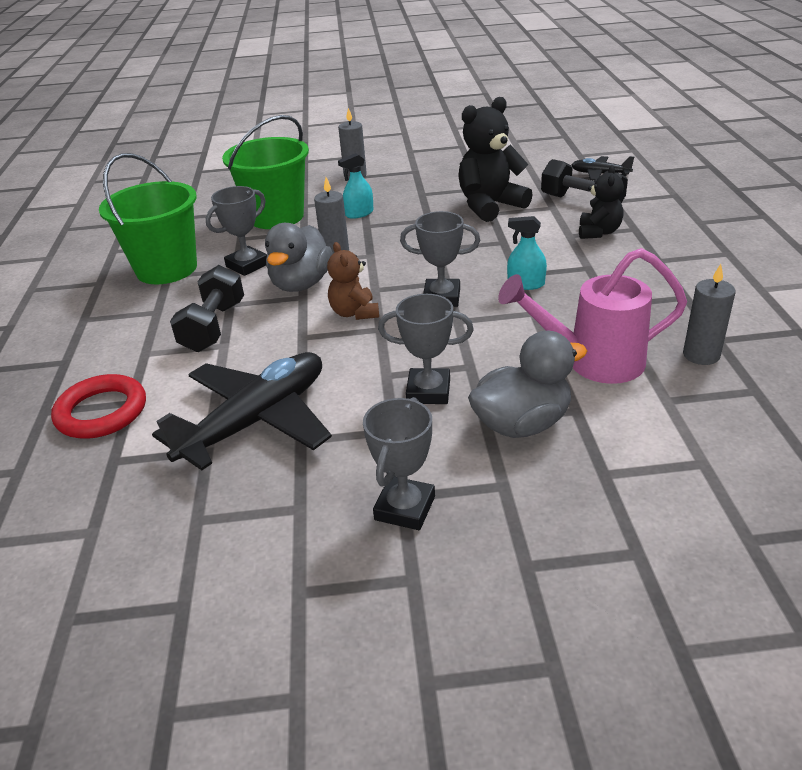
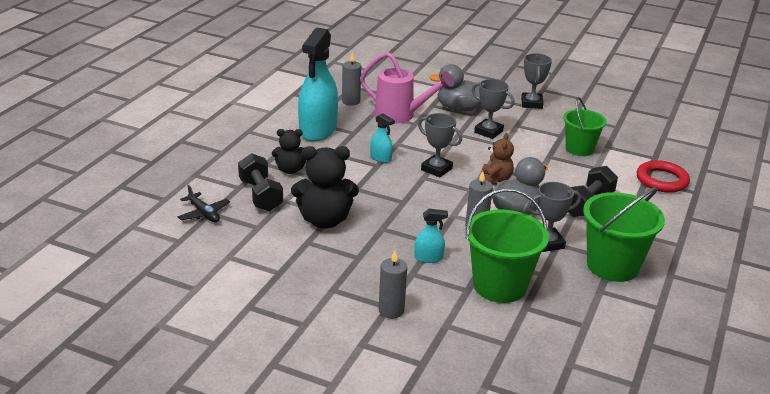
camera: 155 degrees left, 5 degrees down
black plane [152,352,332,470] -> green bucket [563,98,607,156]
grey trophy [363,397,435,530] -> grey trophy turned 45 degrees counterclockwise [521,53,552,109]
black teddy bear [579,165,624,239] -> black teddy bear turned 135 degrees counterclockwise [272,129,306,174]
none -> turquoise spray bottle [298,27,338,141]

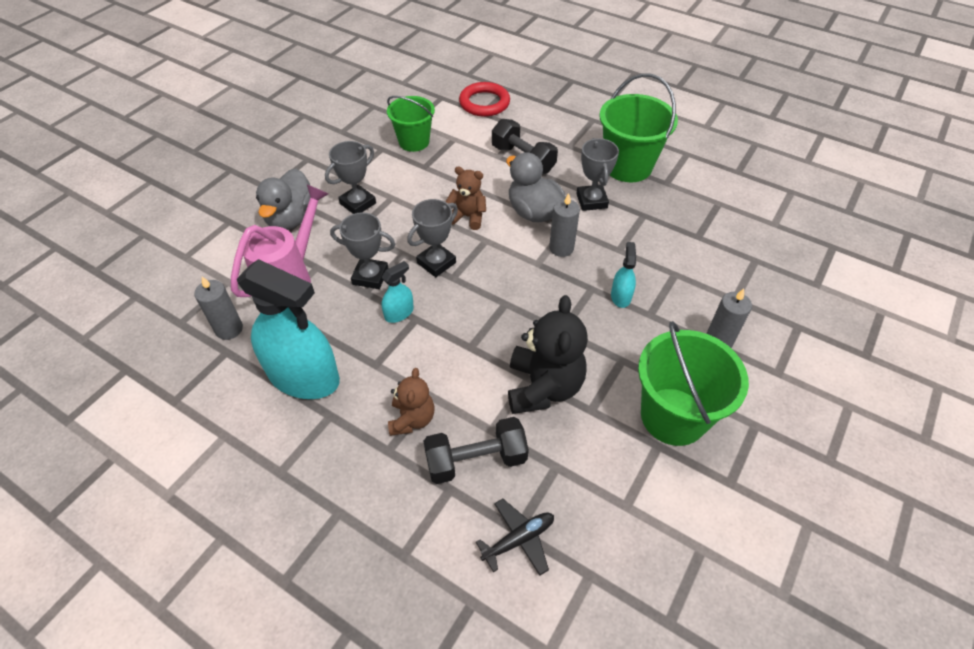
camera: 80 degrees left, 20 degrees up
black teddy bear [272,129,306,174] -> brown teddy bear [388,368,434,436]
green bucket [466,188,549,303] -> green bucket moved to [638,321,749,446]
grey trophy [521,53,552,109] -> grey trophy moved to [330,212,395,289]

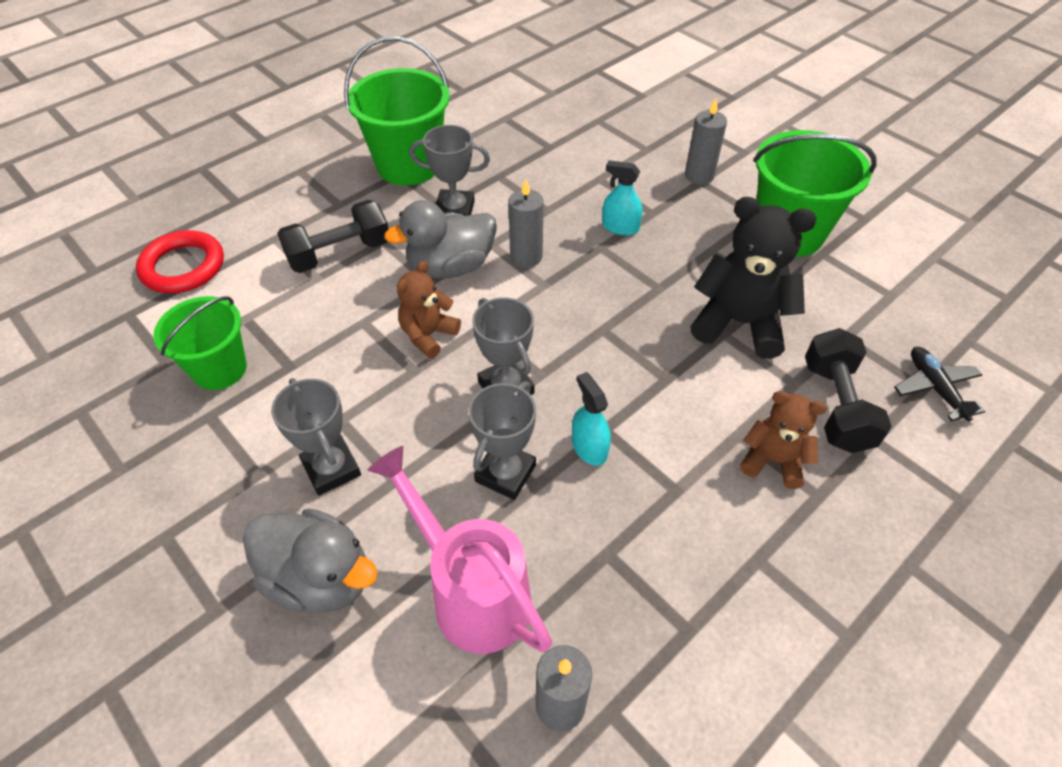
camera: 75 degrees left, 0 degrees up
turquoise spray bottle [237,259,340,399] -> none

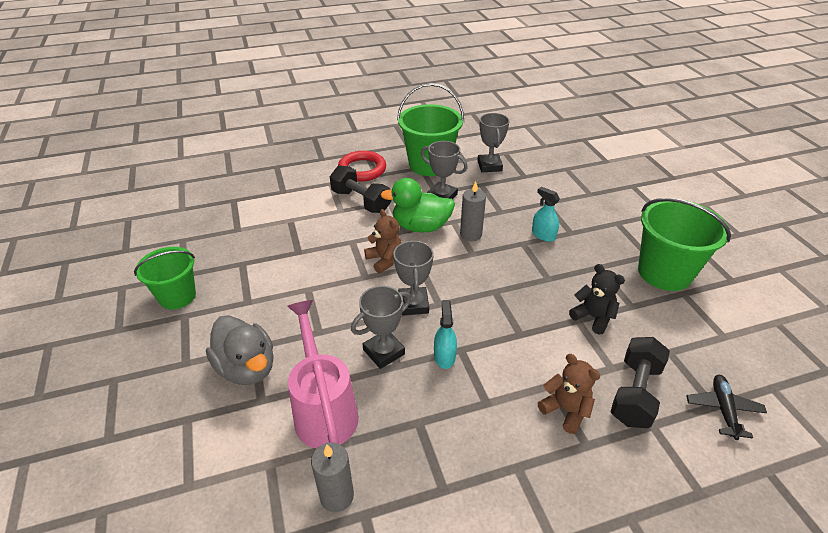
camera: 25 degrees right, 10 degrees down
red ring [136,230,224,293] -> red ring moved to [338,151,386,182]
green bucket [153,296,247,390] -> green bucket moved to [134,247,196,309]
grey trophy [271,378,361,496] -> grey trophy moved to [477,113,509,172]
black dumbbell [277,200,388,273] -> black dumbbell turned 45 degrees clockwise [330,165,391,213]
grey duck [384,200,497,278] -> green duck [380,178,455,232]
brown teddy bear [397,261,461,359] -> brown teddy bear turned 90 degrees clockwise [364,209,402,273]
grey candle [685,99,727,185] -> none
black teddy bear [690,197,817,359] -> black teddy bear [569,264,625,334], size x0.59

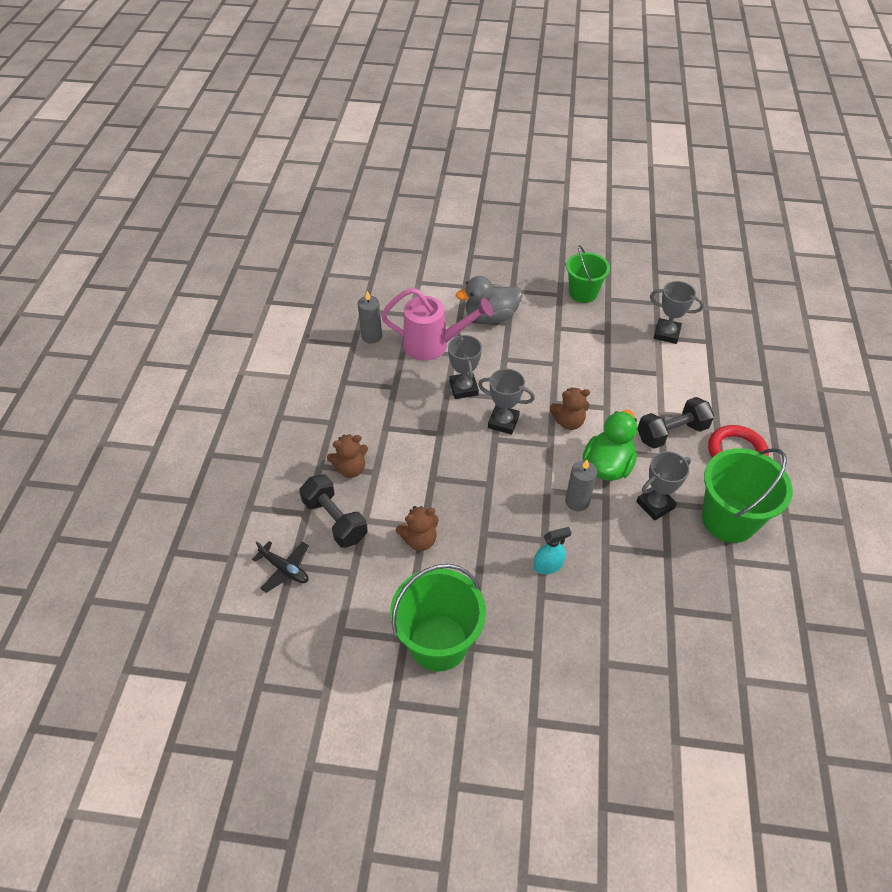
camera: 115 degrees right, 10 degrees up
turquoise spray bottle [434,300,457,369] -> none
grey trophy [477,113,509,172] -> grey trophy moved to [650,281,704,344]
black teddy bear [569,264,625,334] -> brown teddy bear [396,506,439,551]

